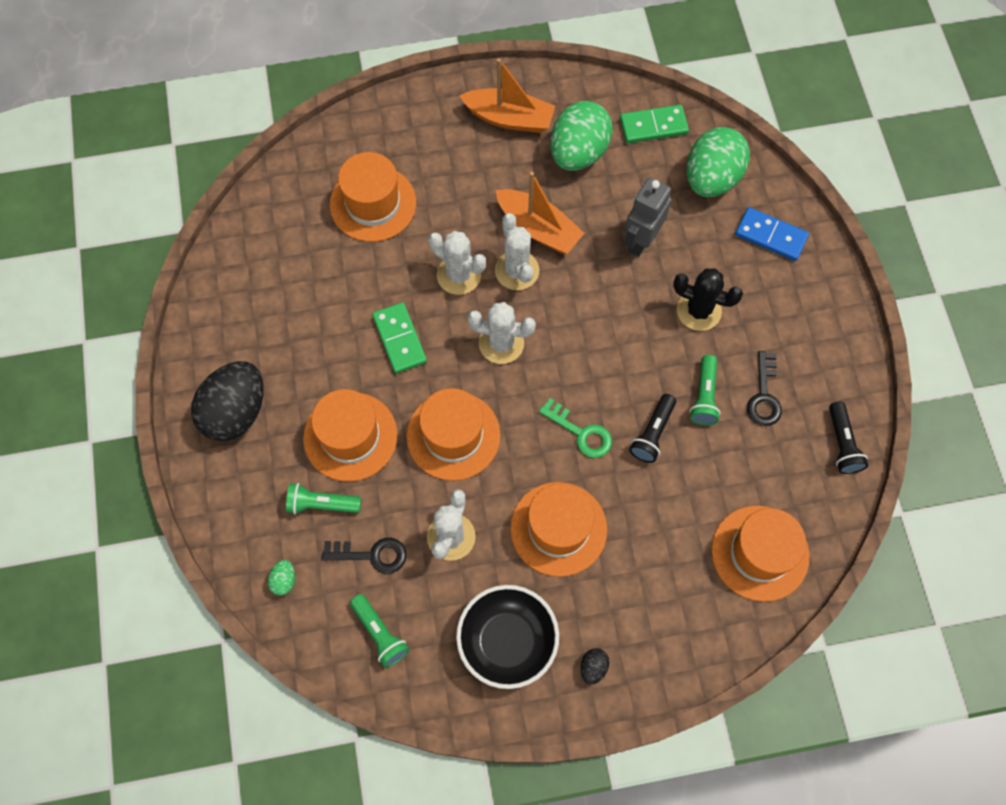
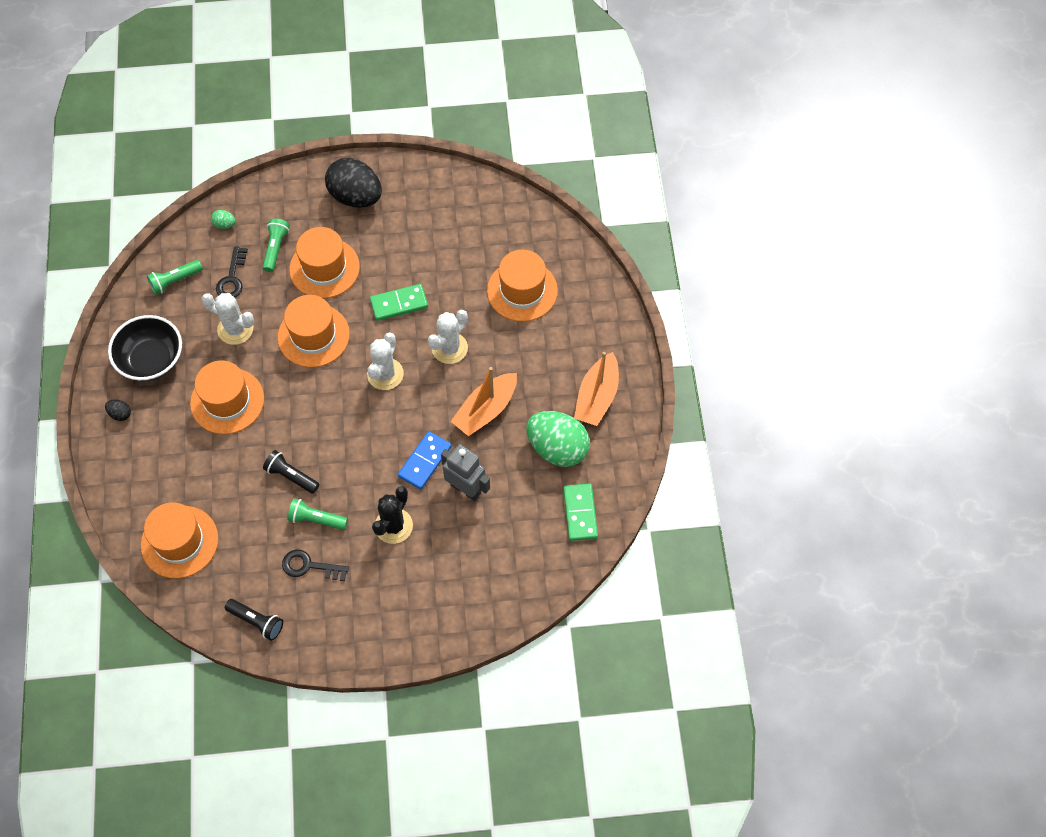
camera: 95 degrees right, 5 degrees down
white cactus [495,213,539,290] -> none
green key [539,398,612,458] -> none
green egg [686,127,750,197] -> none
blue domino [735,207,809,261] -> blue domino moved to [398,431,452,490]
black flashlight [829,402,868,474] -> black flashlight turned 150 degrees counterclockwise [225,599,283,641]

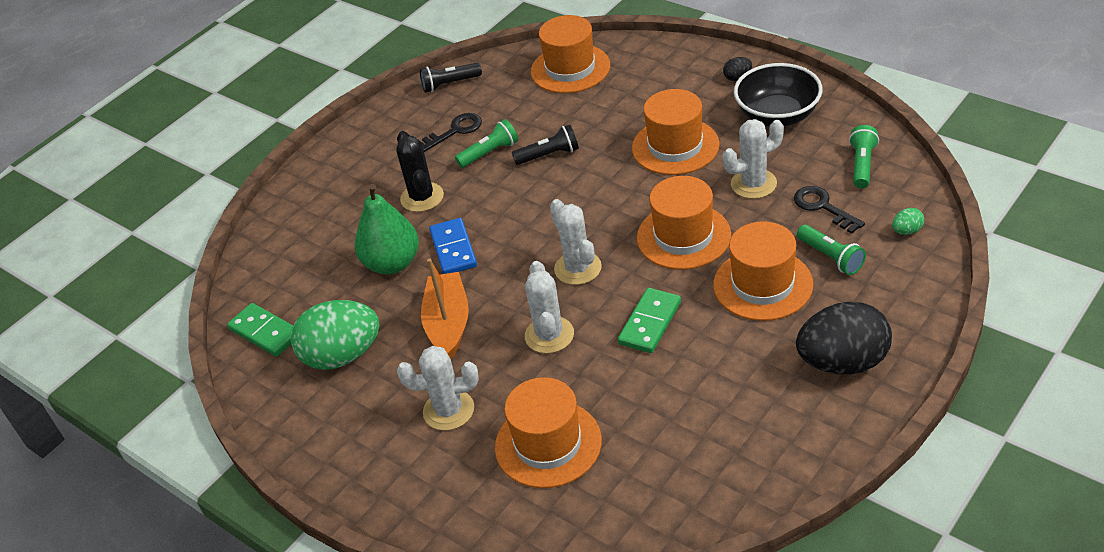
camera: 140 degrees right, 20 degrees down
grey robot [441,444,490,501] -> green pear [355,184,419,274]
orange boat [574,352,619,426] -> none
none -> white cactus [397,346,479,431]

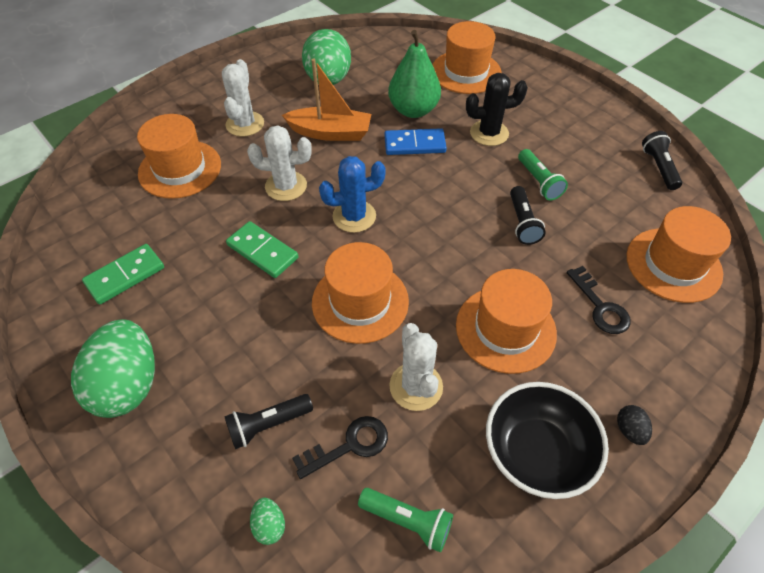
camera: 95 degrees right, 10 degrees up
green domino [227,303,293,357] -> green domino moved to [82,244,164,305]
black key [421,113,482,152] -> black key moved to [567,266,631,334]
white cactus [550,199,602,285] -> blue cactus [319,156,386,233]
orange hat [713,221,813,321] -> orange hat moved to [432,21,502,94]
black egg [796,302,892,374] -> green egg [71,319,155,418]
green flashlight [797,225,866,275] -> black flashlight [224,394,313,449]

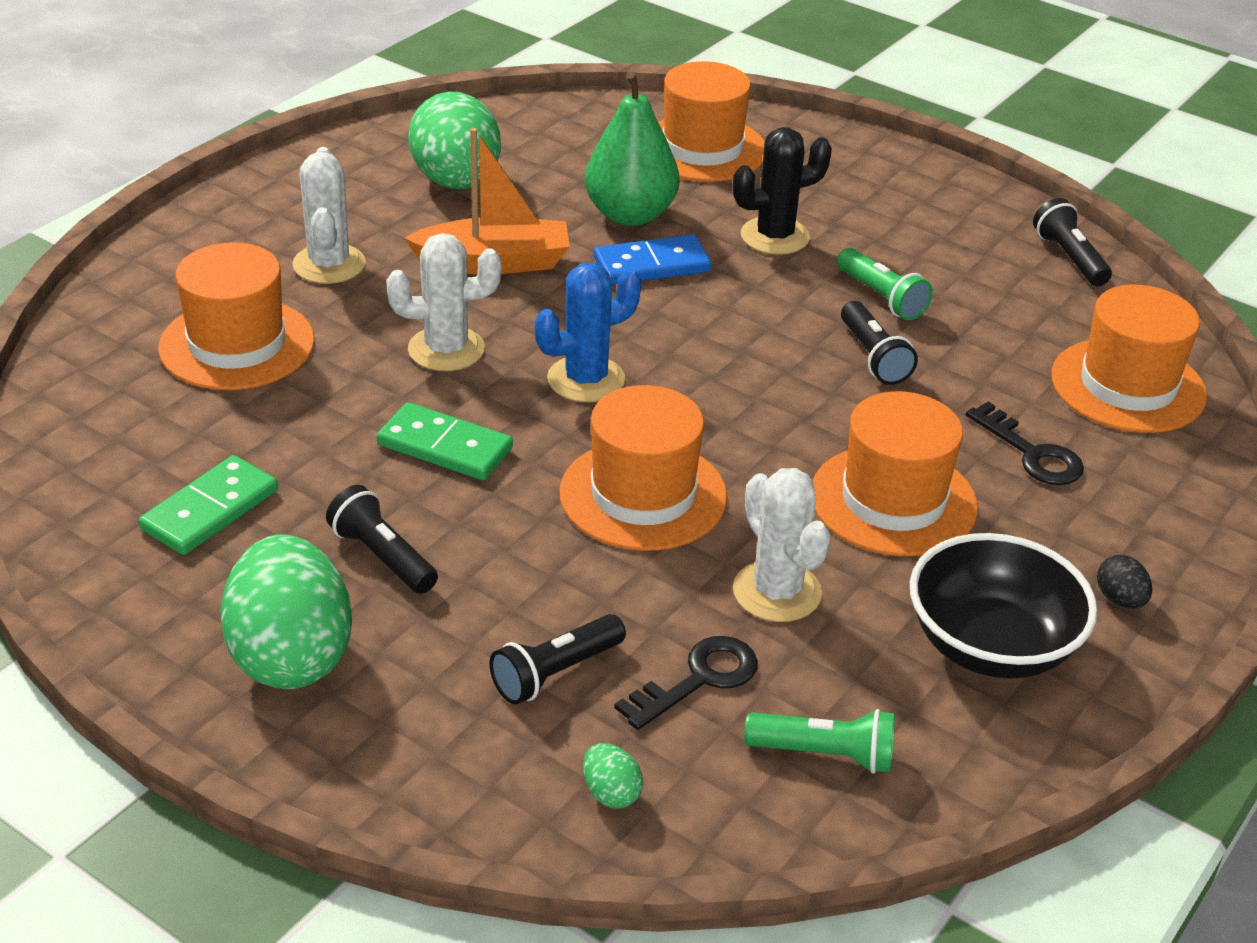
camera: 15 degrees left, 15 degrees down
none -> black flashlight [326,485,438,594]

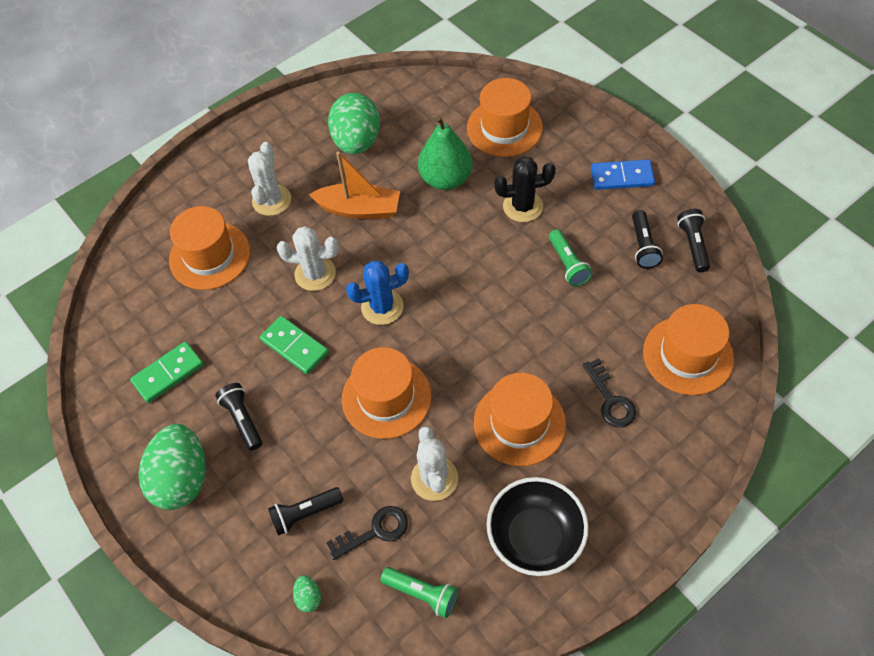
camera: 20 degrees right, 20 degrees up
blue domino [594,235,711,285] -> blue domino moved to [591,160,655,190]
black flashlight [841,301,918,385] -> black flashlight moved to [632,210,663,269]
black egg [1097,555,1152,608] -> none

